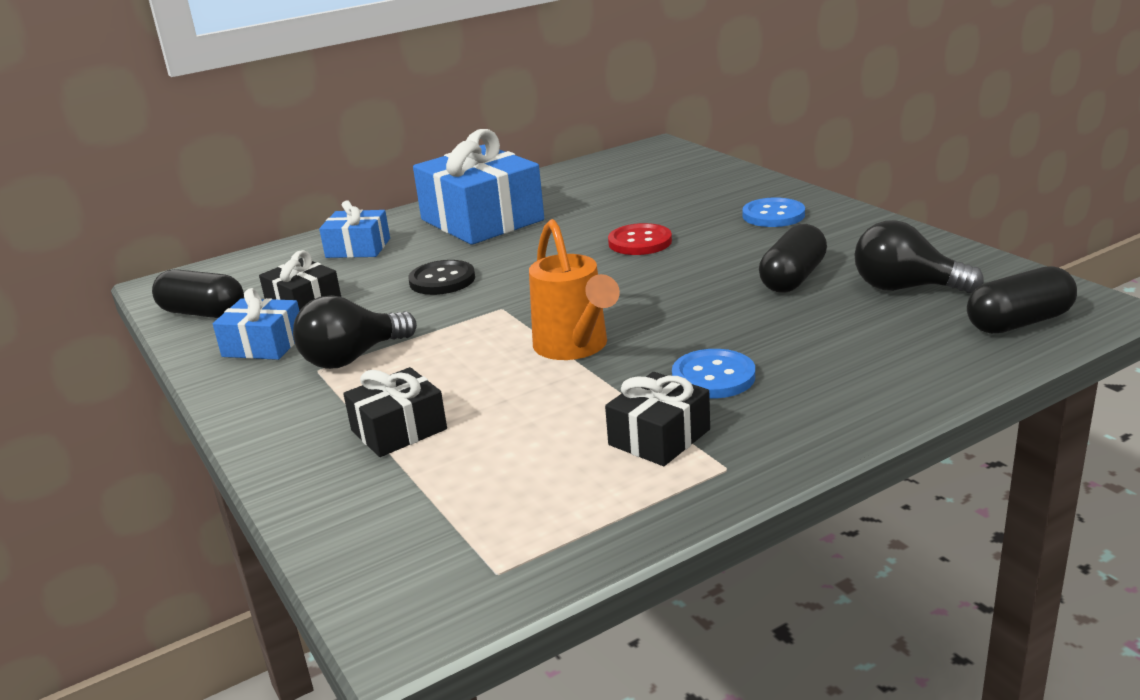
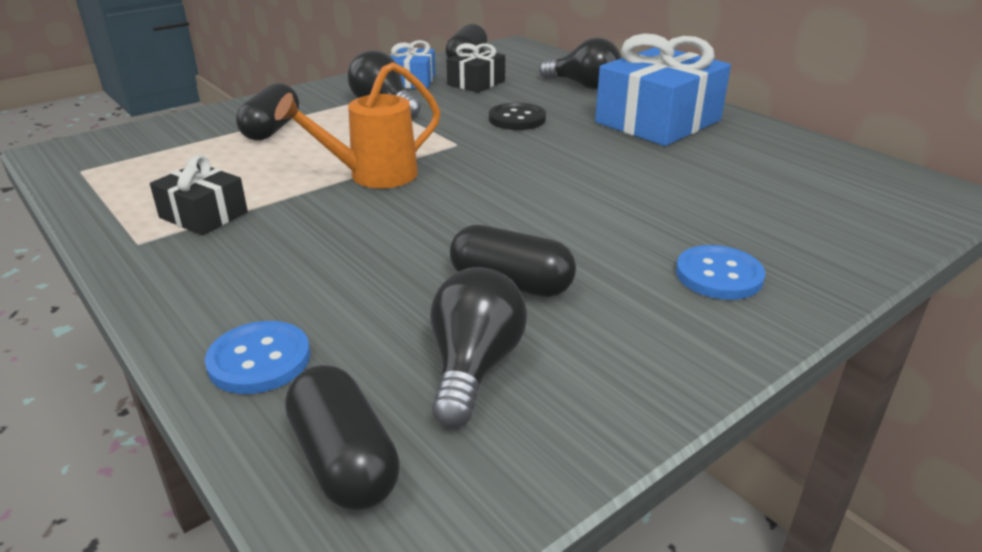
camera: 80 degrees right, 5 degrees up
blue gift [319,200,390,258] -> black light bulb [539,37,621,89]
black gift [343,367,447,457] -> black capsule [236,83,299,141]
red button [608,223,672,255] -> none
blue button [672,349,755,398] -> blue button moved to [205,321,310,394]

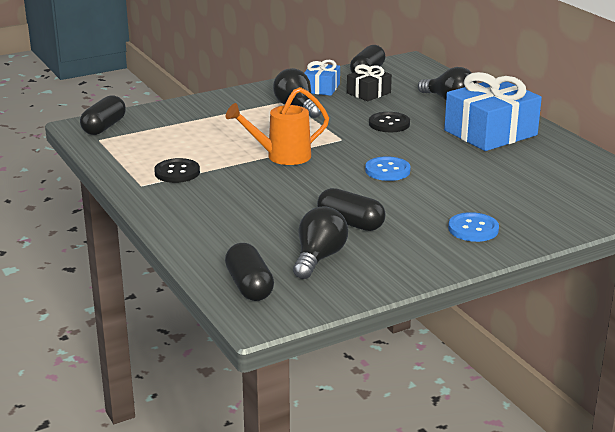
camera: 10 degrees right, 5 degrees down
black gift [150,155,248,235] -> black button [154,158,200,183]
blue button [205,321,310,394] -> blue button moved to [365,156,411,181]
black capsule [236,83,299,141] -> black capsule moved to [80,95,126,135]

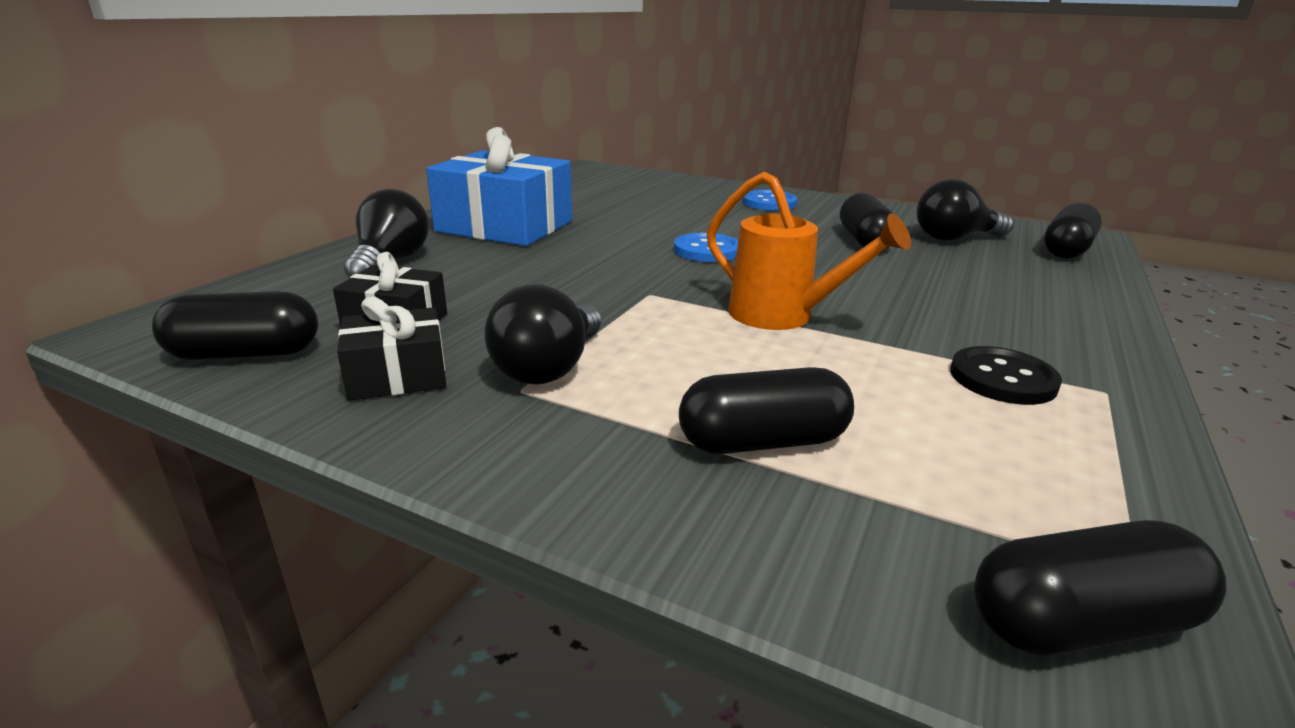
camera: 125 degrees left, 0 degrees up
blue gift [304,60,340,96] -> black gift [337,296,447,401]
black button [369,112,410,132] -> none
none -> black capsule [679,367,854,454]

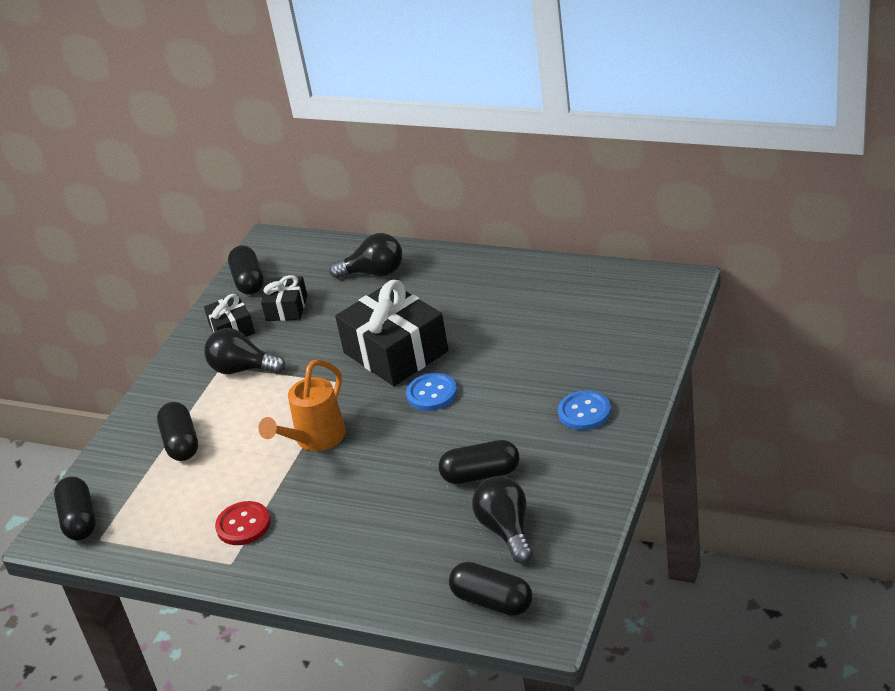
camera: 90 degrees right, 10 degrees up
blue gift [426,127,572,246] -> none
black button [950,346,1062,405] -> red button [215,501,271,545]
none -> black gift [335,280,449,386]

